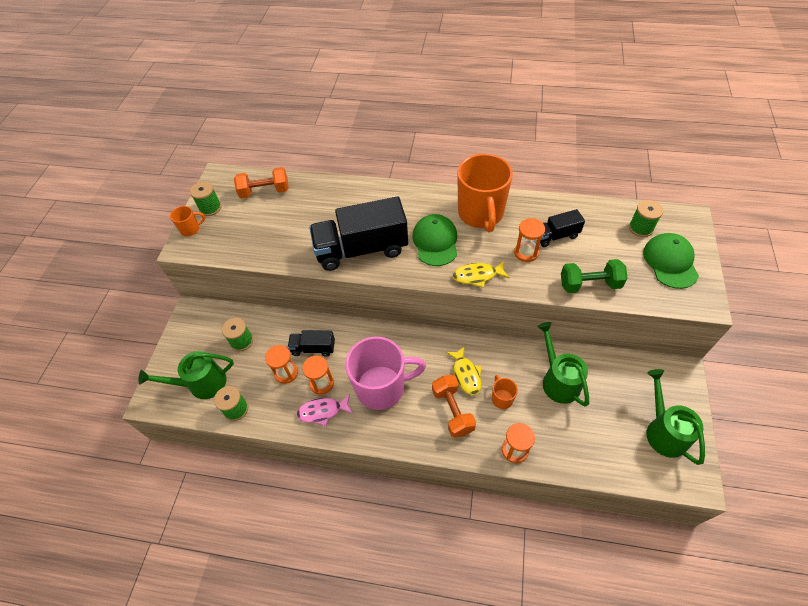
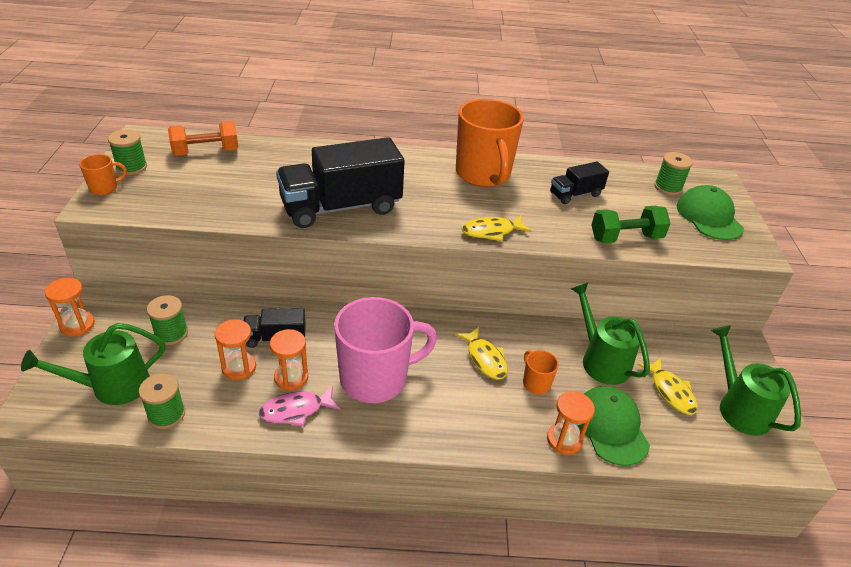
camera: 15 degrees left, 15 degrees down
green cap [412,214,457,266] -> green cap moved to [577,386,650,466]
orange dumbbell [432,375,476,438] -> none
orange hourglass [514,218,545,262] -> orange hourglass moved to [45,278,95,337]
none -> yellow fish [637,358,698,415]

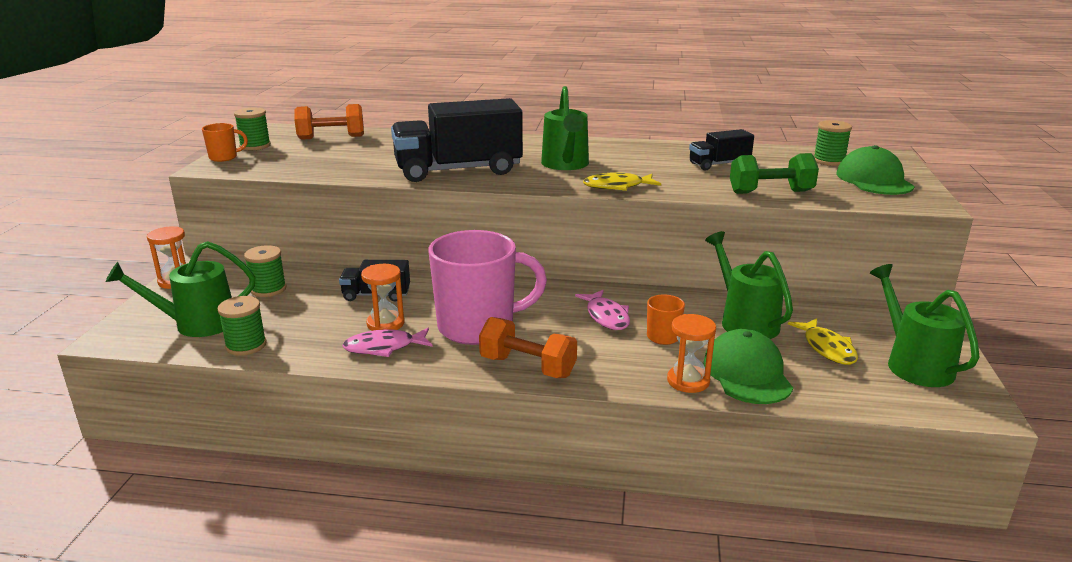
camera: 10 degrees right, 15 degrees down
orange hourglass [215,319,256,380] -> none
yellow fish [455,327,508,380] -> pink fish [575,290,630,330]
orange mug [456,99,524,187] -> none
none -> orange dumbbell [479,317,577,378]
none -> green watering can [541,86,589,170]

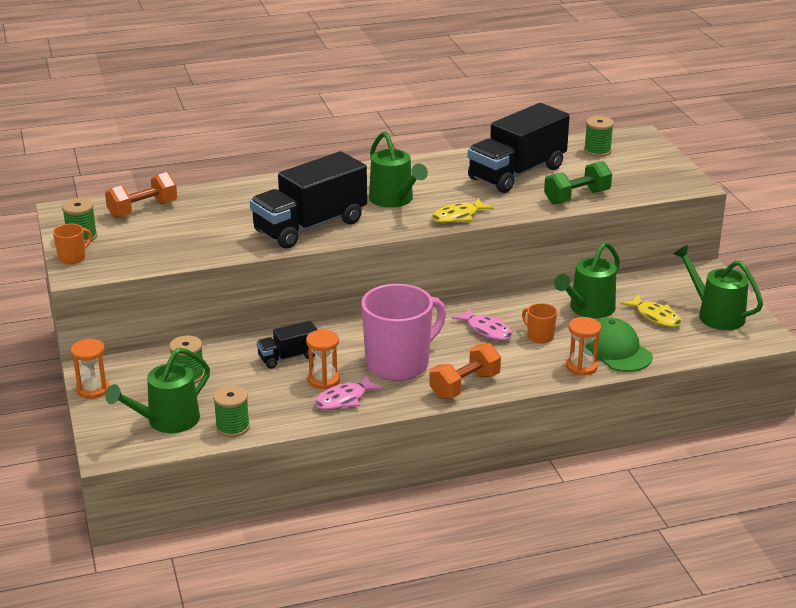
camera: 25 degrees left, 5 degrees up
orange dumbbell [479,317,577,378] -> orange dumbbell turned 45 degrees counterclockwise [429,343,501,399]
black truck [689,129,754,171] -> black truck [468,103,570,193], size x2.03
green watering can [705,231,793,339] -> green watering can turned 90 degrees counterclockwise [554,242,620,318]
green cap [836,145,915,195] -> none

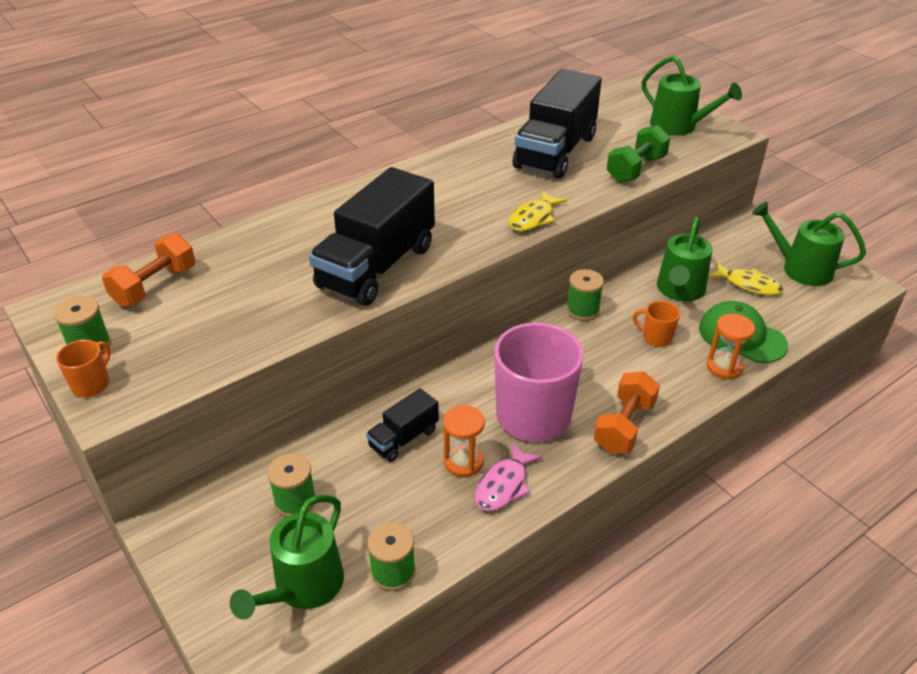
camera: 20 degrees left, 10 degrees up
orange hourglass [71,338,110,399] -> none
green watering can [369,131,428,208] -> green watering can moved to [642,56,742,135]
pink fish [452,308,513,340] -> none
green spool [584,116,614,157] -> green spool moved to [566,269,604,321]

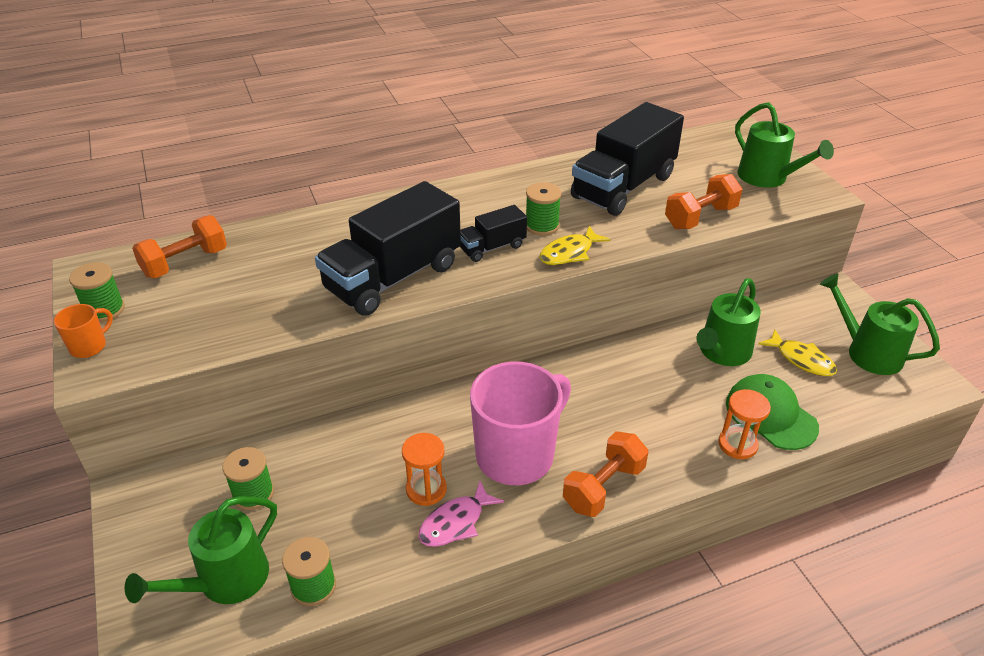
camera: 15 degrees right, 0 degrees up
black truck [366,388,439,462] -> black truck moved to [460,205,527,262]
green spool [566,269,604,321] -> green spool moved to [526,182,561,236]
green dumbbell [607,125,670,183] -> orange dumbbell [665,174,742,229]
orange mug [632,301,680,347] -> none

